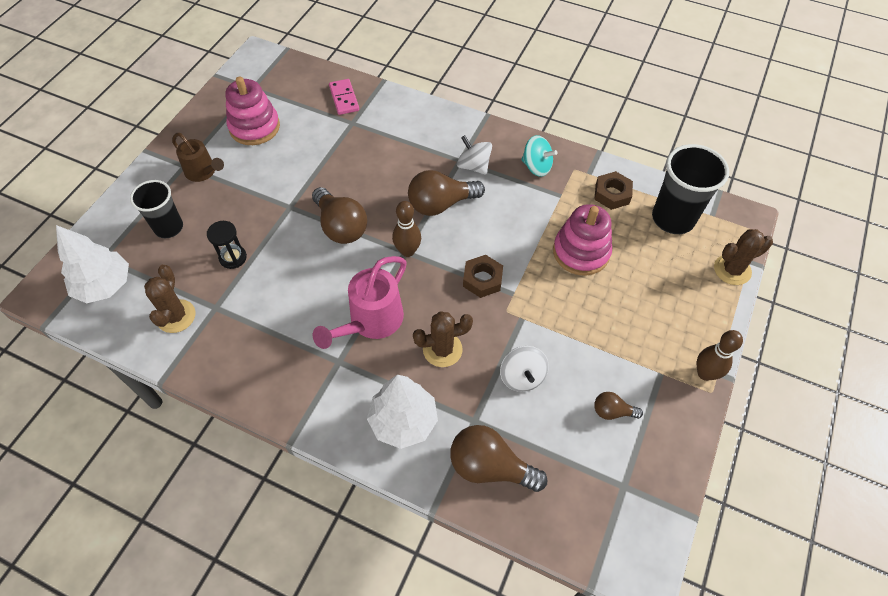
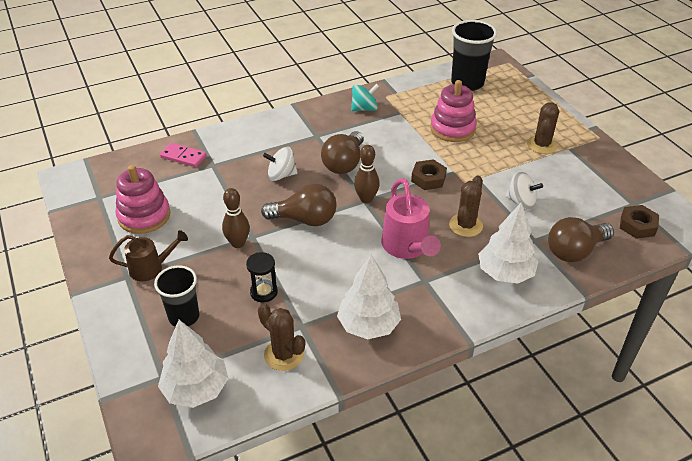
camera: 50 degrees left, 15 degrees down
white spinning top [457,135,492,175] -> white spinning top moved to [263,147,298,181]
brown nut [594,171,633,210] -> brown nut moved to [620,205,659,239]
brown light bulb [594,392,643,420] -> none
brown bowling pin [697,330,743,381] -> brown bowling pin moved to [222,188,250,248]
brown cactus [714,229,773,285] -> brown cactus moved to [527,102,559,154]
none -> white tree [337,255,401,339]

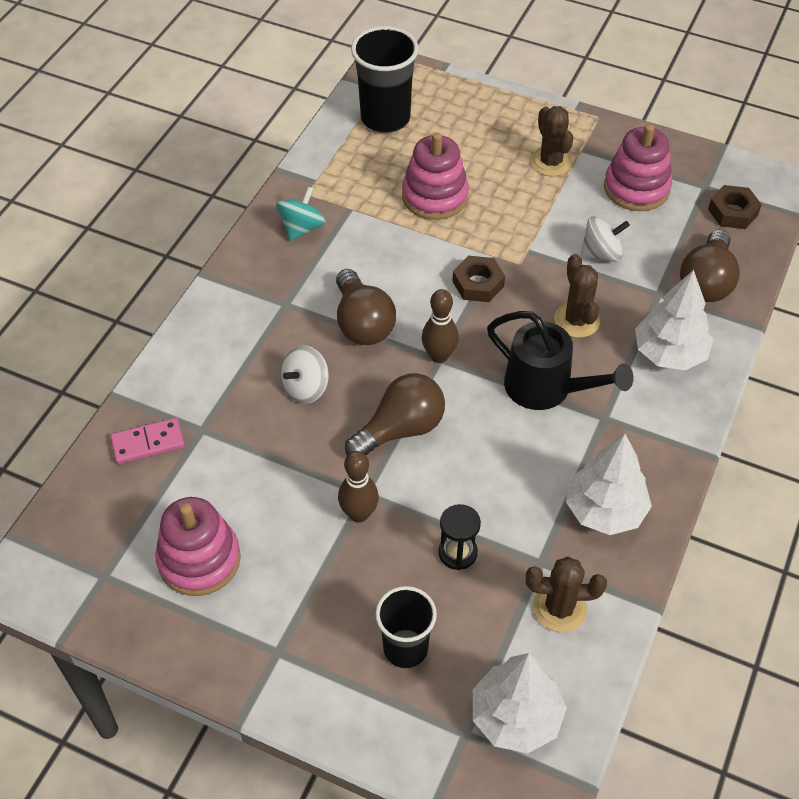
camera: 40 degrees left, 10 degrees up
brown watering can [109,230,188,281] -> none
pink watering can [382,178,441,259] -> black watering can [487,311,634,410]
none -> pink stacking toy [604,124,672,211]

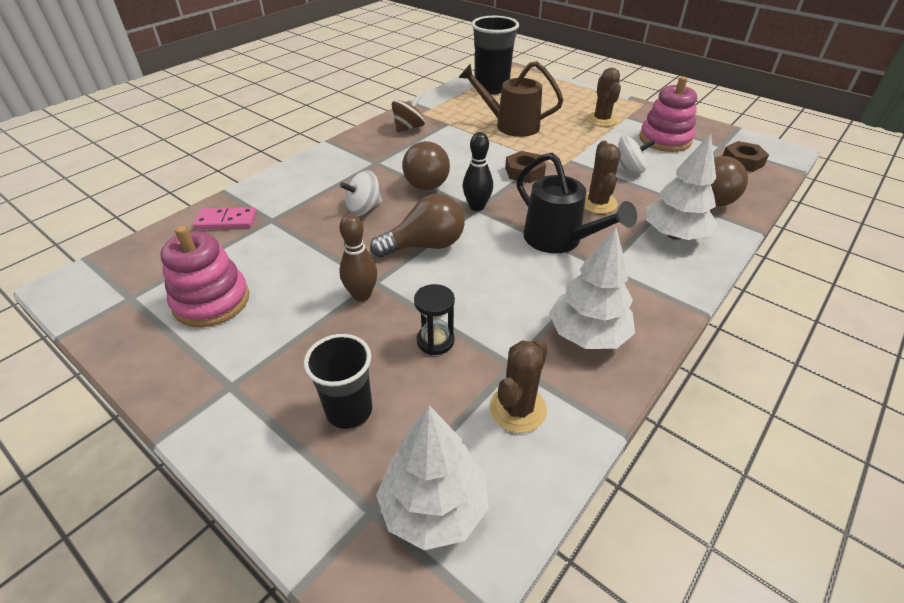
camera: 15 degrees right, 10 degrees down
turquoise spinning top [276,186,326,241] -> brown spinning top [392,95,425,132]
pink stacking toy [402,132,469,220] -> brown watering can [458,61,564,137]
brown bowling pin [422,289,459,363] -> black bowling pin [463,132,493,211]
brown cactus [526,556,607,632] -> brown cactus turned 75 degrees counterclockwise [490,339,548,433]

